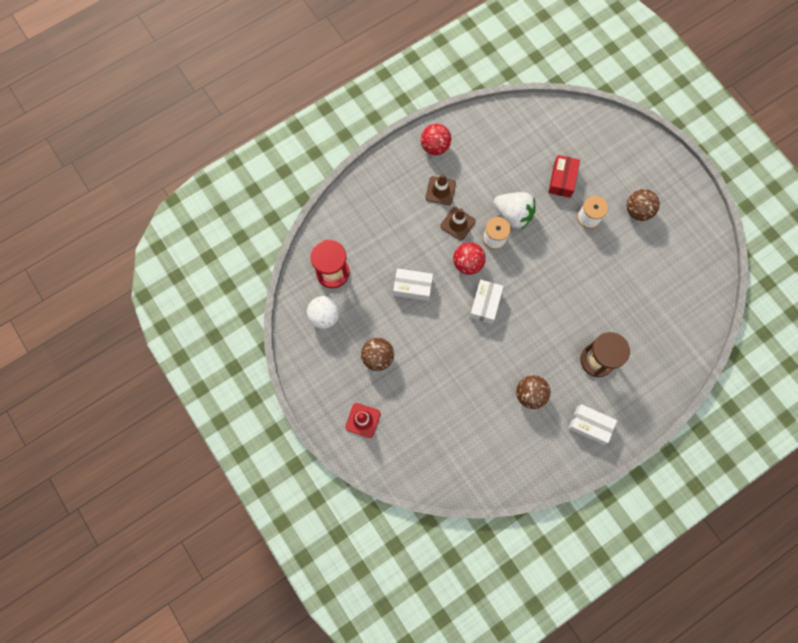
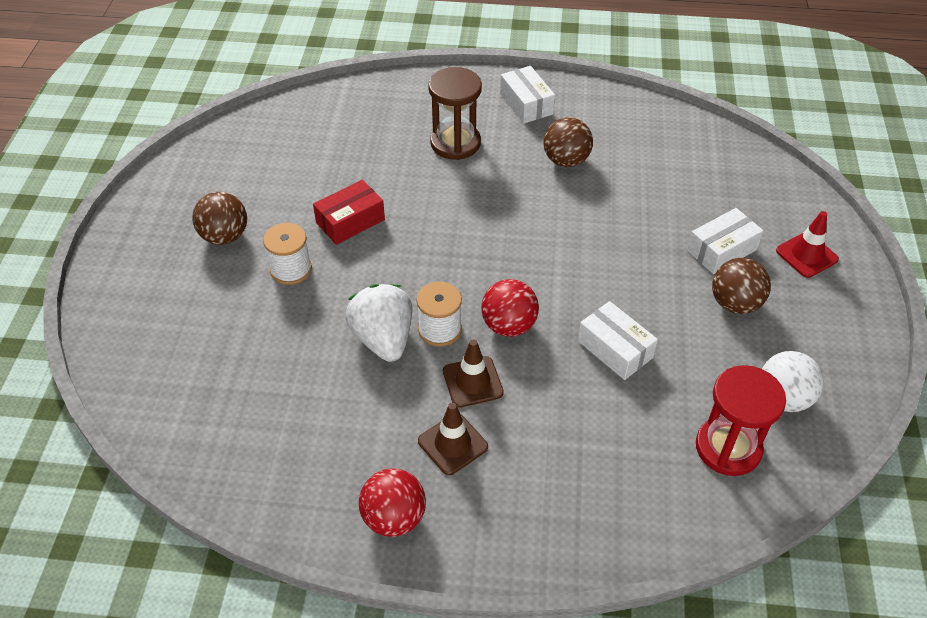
camera: 140 degrees left, 25 degrees down
white box [470,280,504,324] -> white box moved to [687,208,764,274]
red box [548,155,580,198] -> red box moved to [313,180,385,245]

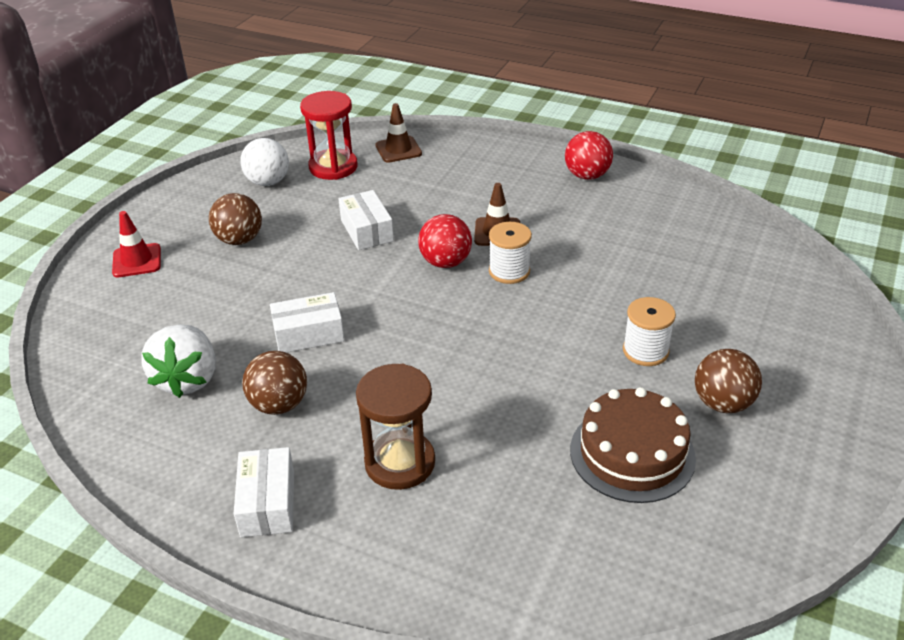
camera: 160 degrees left, 10 degrees down
red box [313,180,385,245] -> none
white strawberry [345,284,412,362] -> white strawberry moved to [142,324,216,398]
brown traffic cone [418,403,488,475] -> brown traffic cone moved to [375,103,422,163]
white box [687,208,764,274] -> white box moved to [270,292,344,353]
none -> brown cake [570,387,696,503]

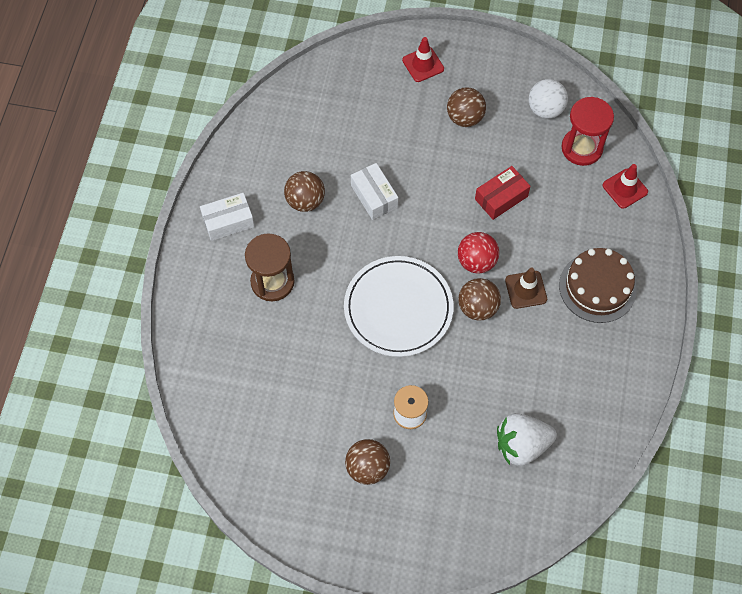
camera: 75 degrees right, 25 degrees up
white strawberry [142,324,216,398] -> white strawberry moved to [497,413,557,466]
white box [339,190,394,250] -> red box [475,166,531,220]
brown traffic cone [375,103,422,163] -> red traffic cone [602,164,648,209]
white spool [489,222,532,284] -> brown ball [459,278,501,321]
red ball [565,131,613,180] -> none
brown cake [570,387,696,503] -> brown cake moved to [559,248,637,323]
none -> white plate [344,256,454,357]

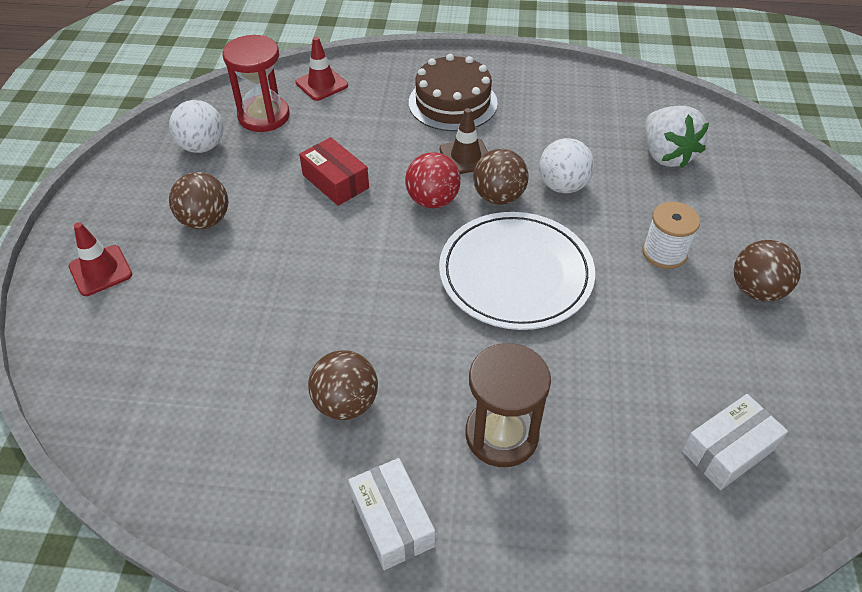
camera: 95 degrees left, 15 degrees down
white box [351,163,398,220] -> white box moved to [682,394,788,490]
none -> white ball [539,138,594,193]

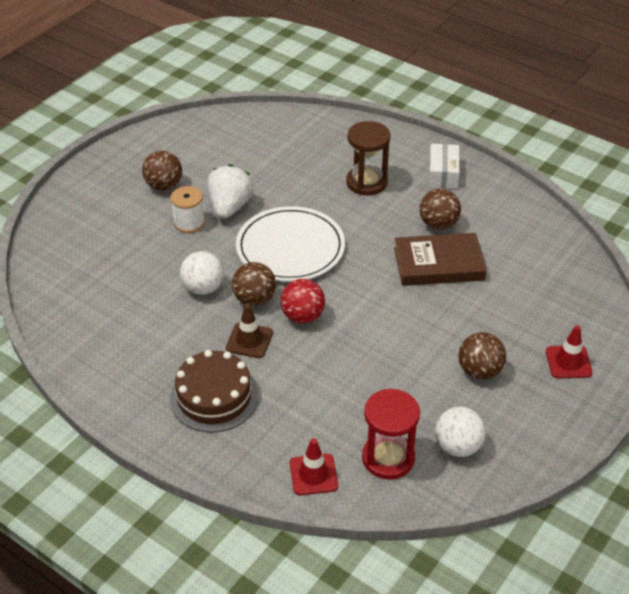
camera: 150 degrees left, 5 degrees down
red box [299,137,369,206] -> none
white strawberry [645,106,709,168] -> white strawberry moved to [207,164,254,219]
white box [682,394,788,490] -> none
none -> brown book [394,233,487,286]

